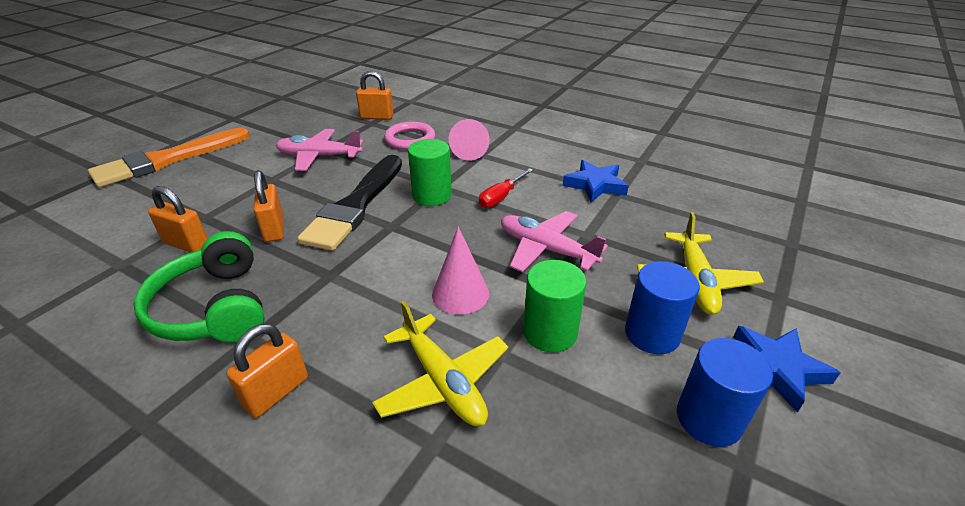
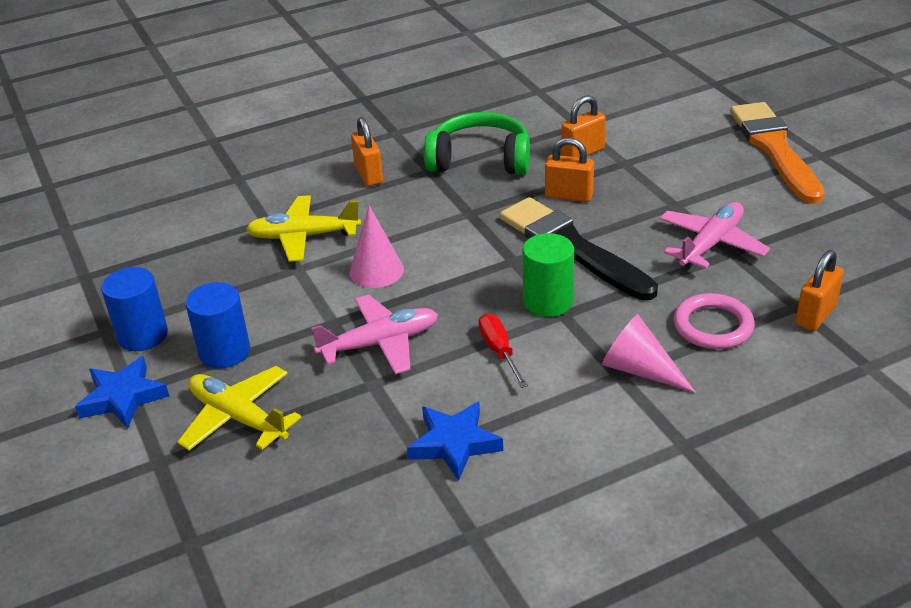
camera: 125 degrees right, 0 degrees up
green cylinder [523,260,586,353] -> none

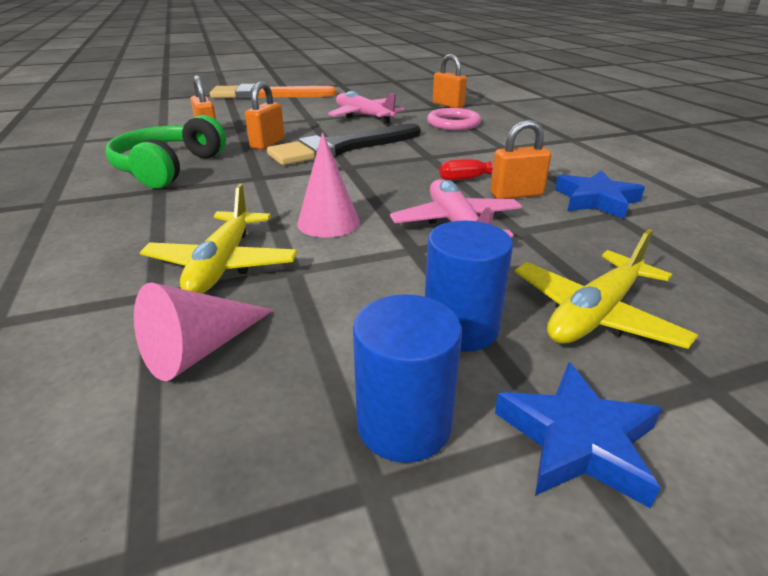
camera: 85 degrees left, 5 degrees down
orange padlock [351,117,383,186] -> orange padlock moved to [490,119,551,199]
green cylinder [522,233,574,317] -> none
pink cone [602,314,696,393] -> pink cone moved to [134,282,274,381]

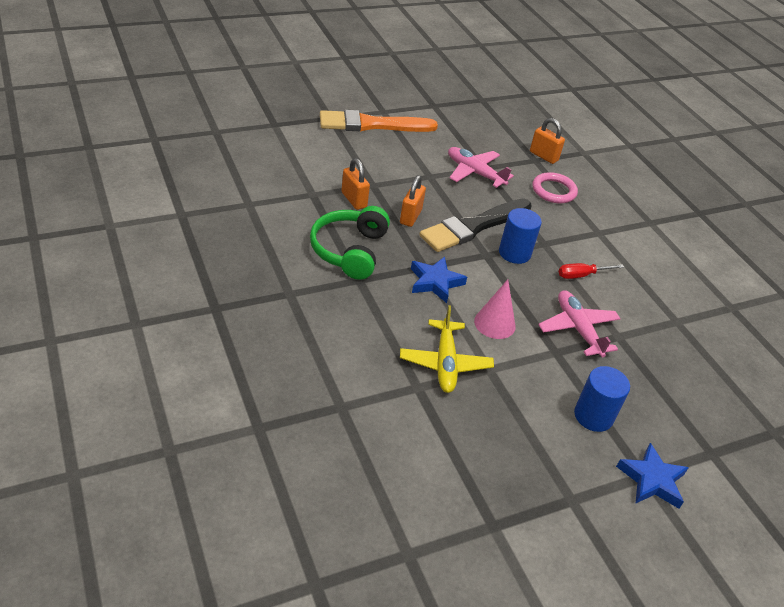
camera: 10 degrees left, 10 degrees up
pink cone [134,282,274,381] -> none
blue cylinder [353,294,462,463] -> blue cylinder moved to [499,208,542,264]
orange padlock [490,119,551,199] -> none
yellow plane [515,229,698,349] -> none
blue star [555,170,645,219] -> blue star moved to [411,257,467,303]

